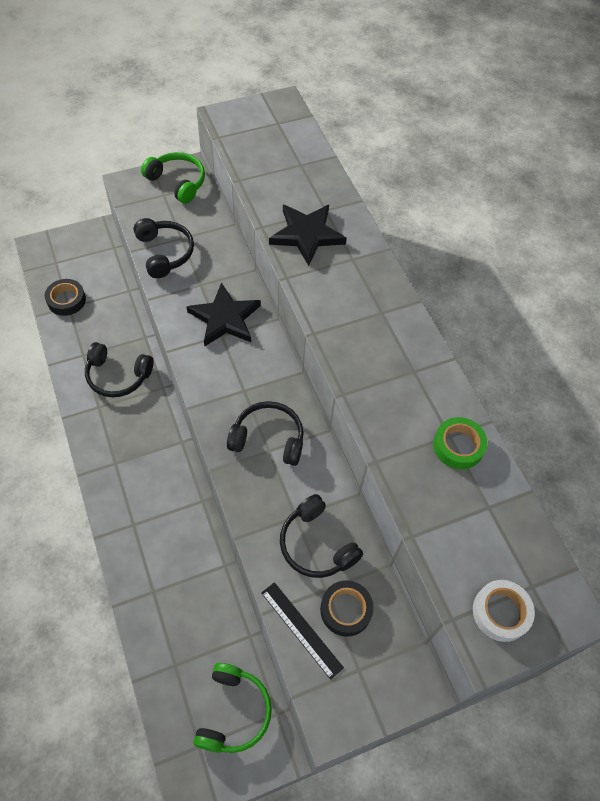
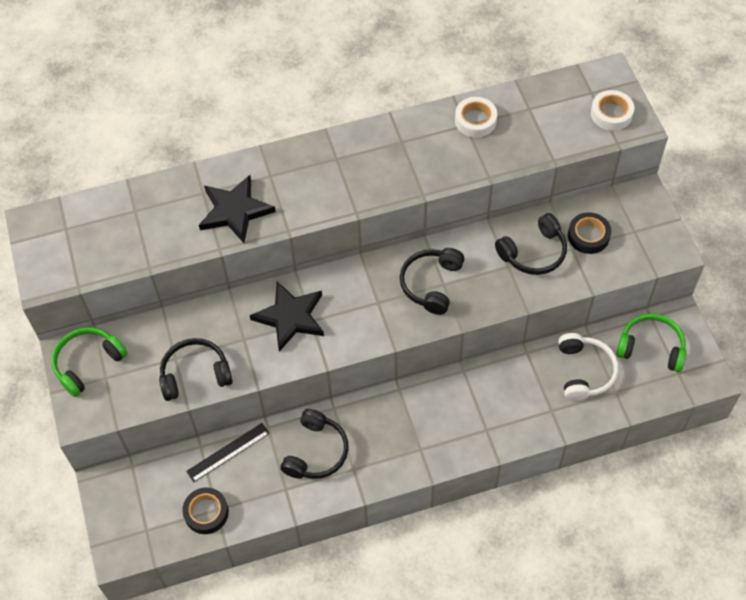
camera: 80 degrees left, 0 degrees up
black ruler [261,582,344,680] -> black ruler moved to [186,423,270,482]
green tape [433,417,488,469] -> white tape [455,97,497,137]
none -> white headphones [558,333,618,401]

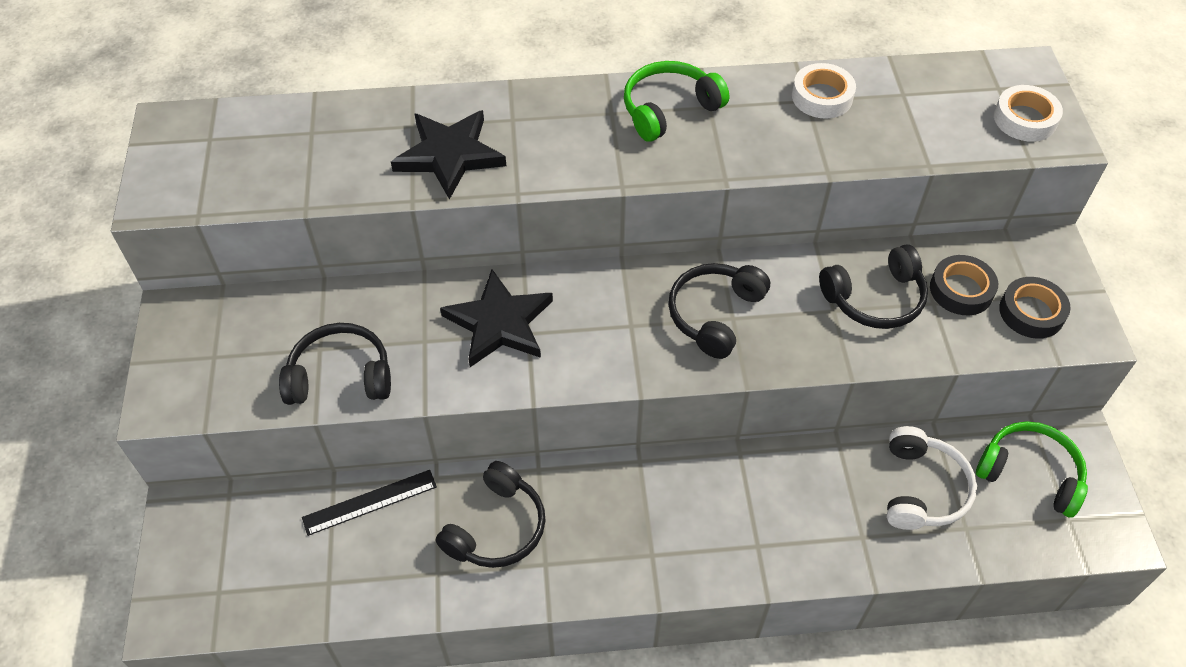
camera: 10 degrees right, 5 degrees down
green headphones [52,327,128,397] -> green headphones moved to [624,61,729,142]
black tape [182,487,229,534] -> black tape moved to [999,277,1070,339]

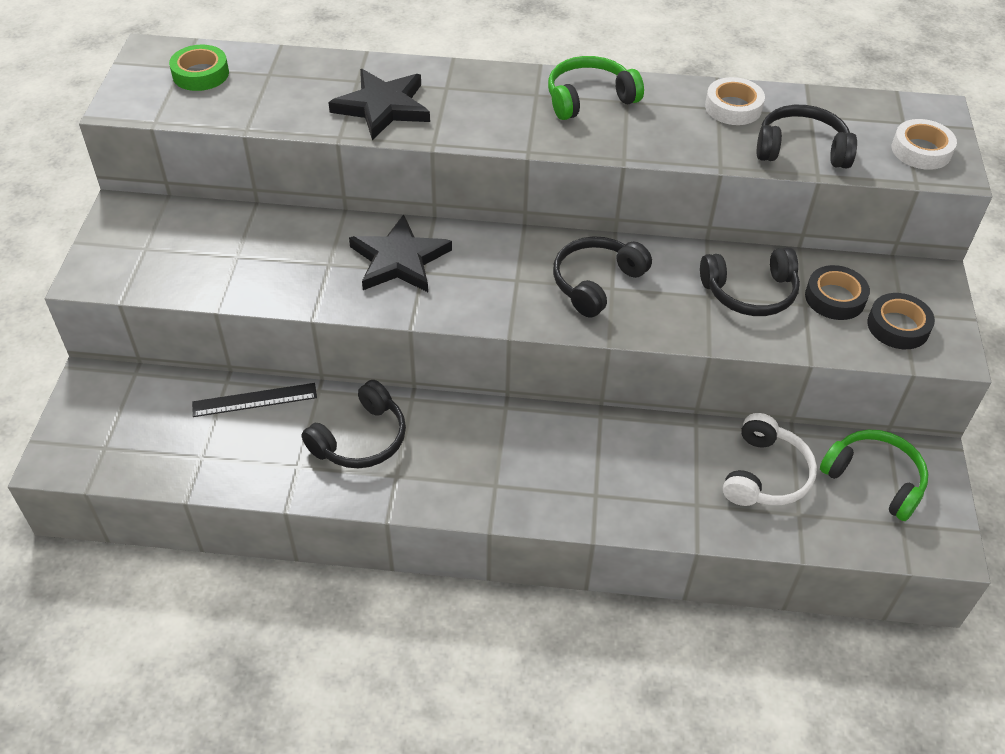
camera: 10 degrees right, 5 degrees down
black headphones [279,323,391,405] -> black headphones moved to [757,105,857,169]
none -> green tape [169,45,229,91]

